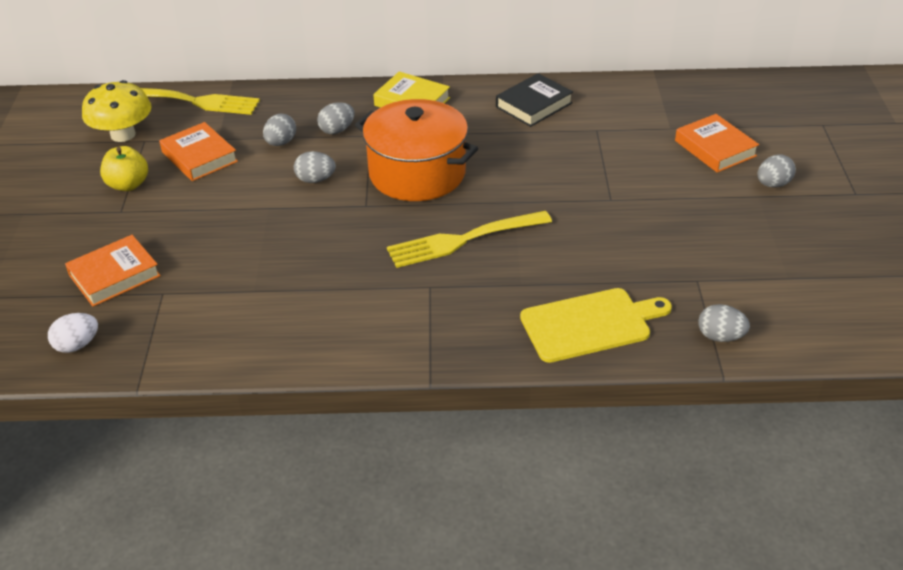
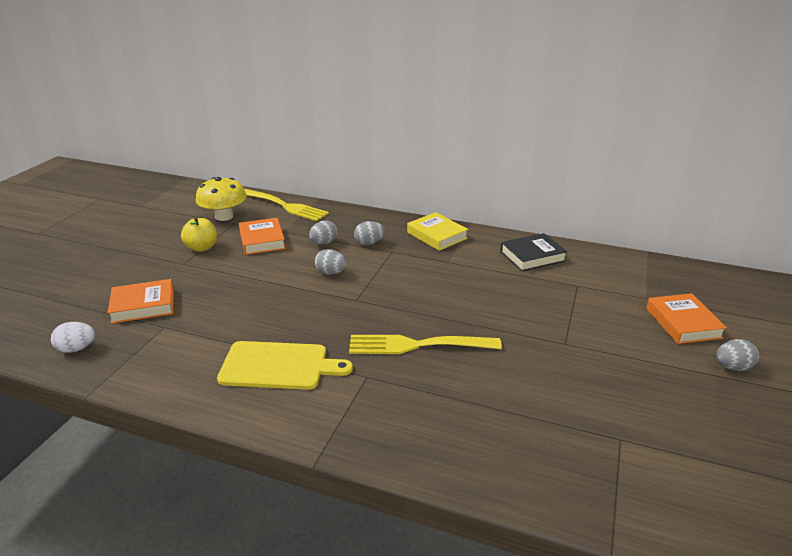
camera: 20 degrees right, 10 degrees down
orange pot [355,99,478,201] -> none
yellow cutting board [520,288,672,363] -> yellow cutting board moved to [217,341,353,390]
grey egg [698,304,750,342] -> none

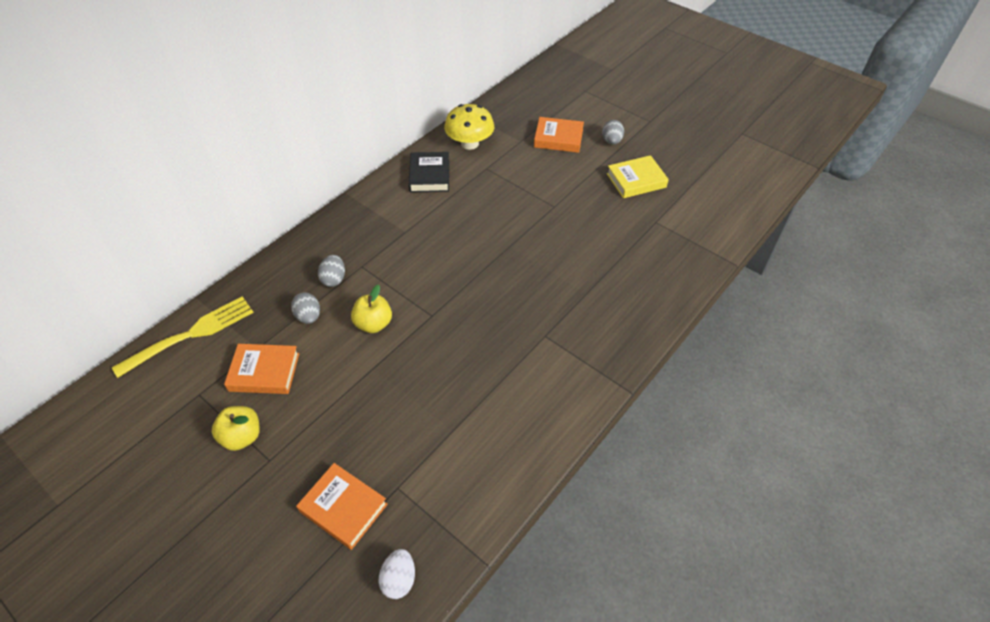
camera: 70 degrees left, 20 degrees up
orange book [108,279,174,324] -> orange book turned 60 degrees counterclockwise [296,463,388,550]
yellow mushroom [196,177,247,221] -> yellow mushroom moved to [444,104,494,150]
yellow cutting board [217,341,353,390] -> none
grey egg [315,249,347,275] -> yellow apple [351,285,392,333]
yellow fork [349,335,502,354] -> none
yellow book [407,212,468,251] -> yellow book moved to [607,155,669,198]

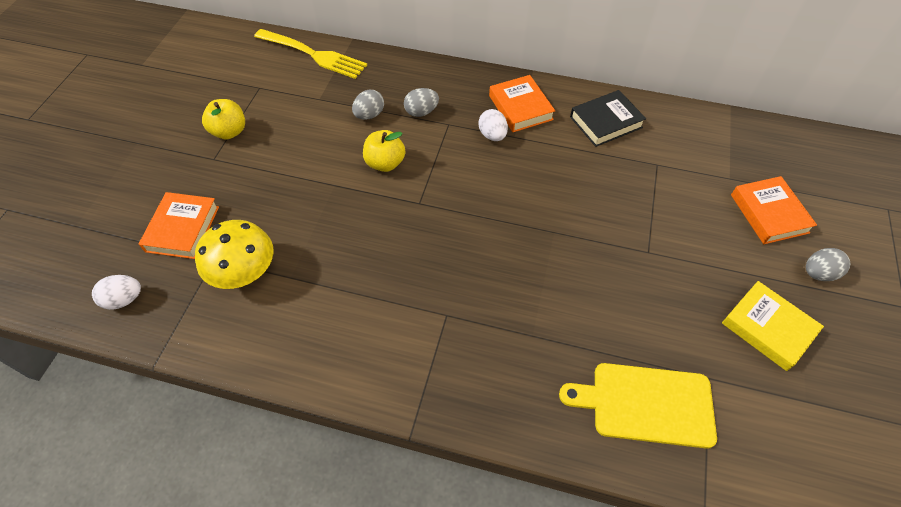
camera: 65 degrees right, 5 degrees up
orange book [224,344,299,394] -> orange book moved to [489,75,555,132]
yellow mushroom [444,104,494,150] -> yellow mushroom moved to [195,220,274,289]
none -> white egg [478,109,508,141]
none -> yellow cutting board [559,363,717,449]

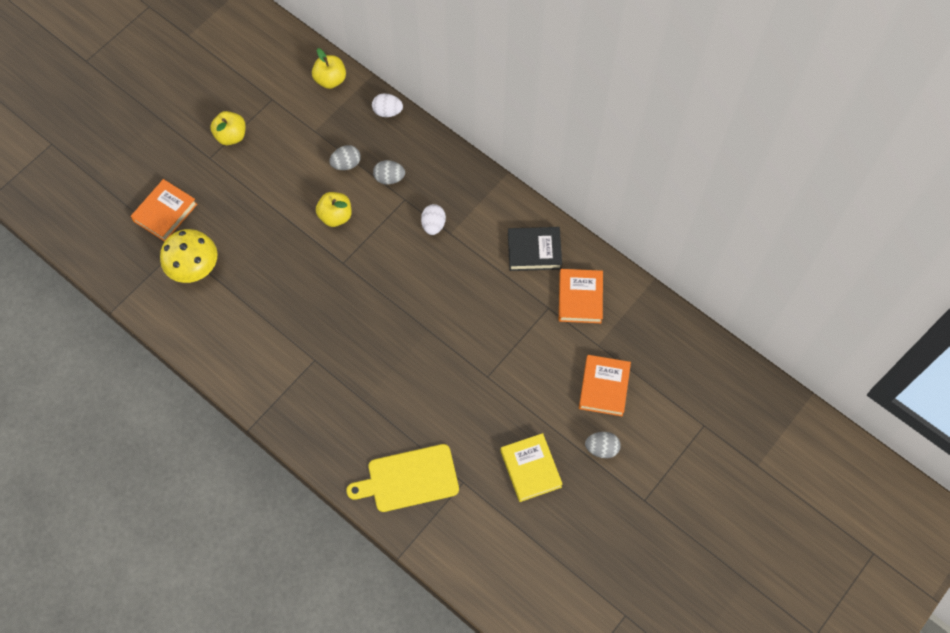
camera: 25 degrees right, 10 degrees up
white egg [92,275,141,310] -> white egg moved to [372,94,403,117]
yellow fork [254,29,367,79] -> yellow apple [312,48,346,89]
orange book [489,75,555,132] -> orange book moved to [559,269,603,323]
yellow cutting board [559,363,717,449] -> yellow cutting board turned 45 degrees counterclockwise [346,444,459,512]

